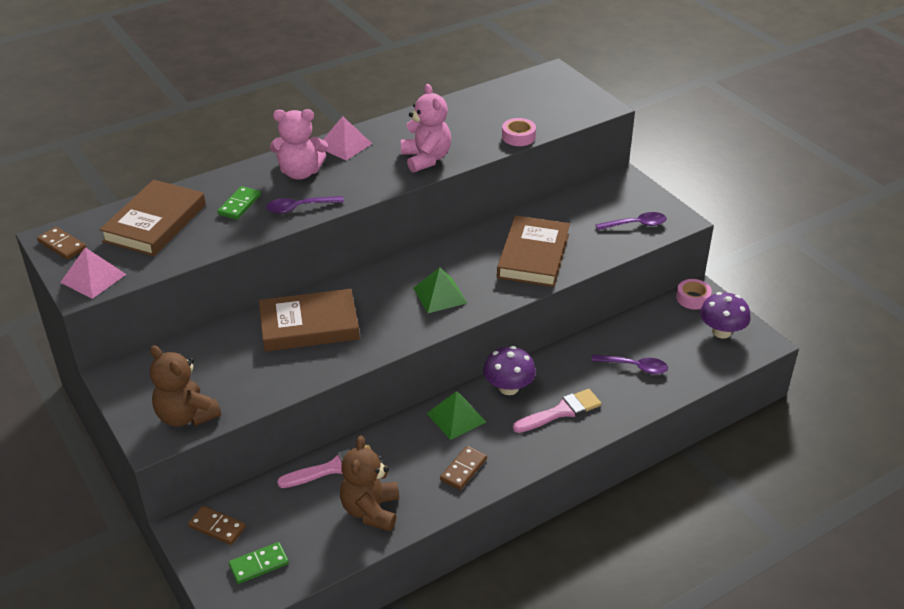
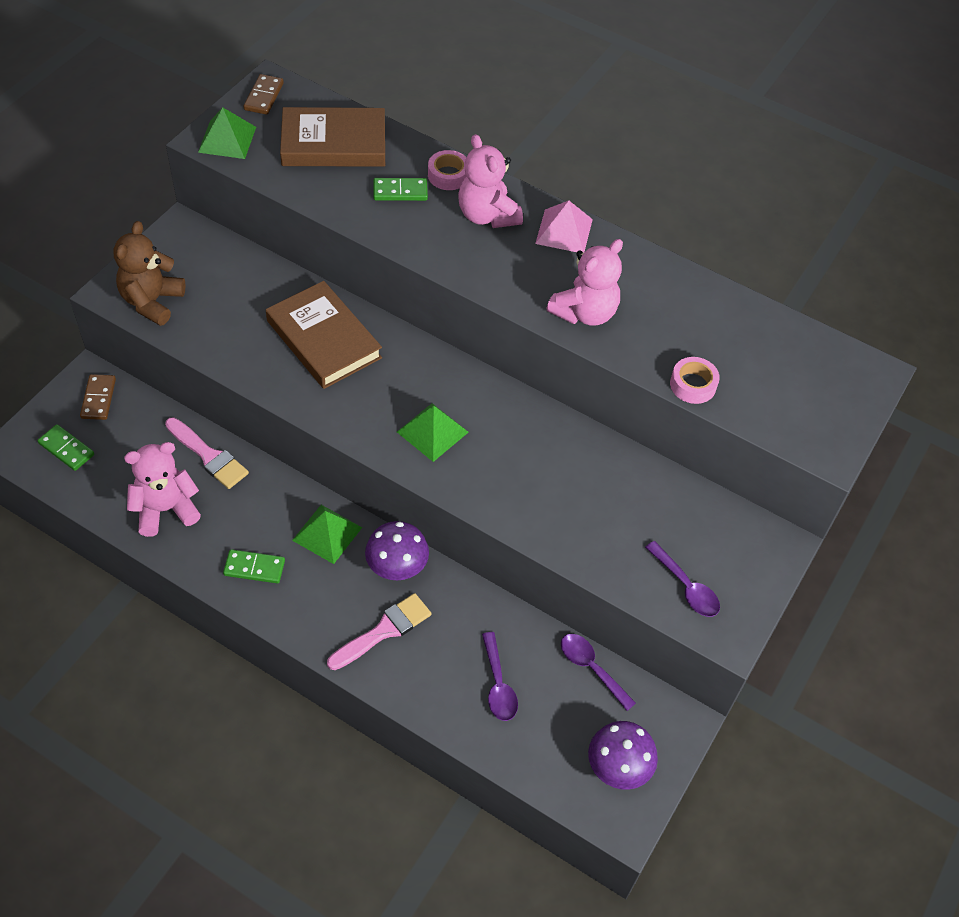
camera: 60 degrees right, 15 degrees up
pink pyramid [60,247,126,299] -> green pyramid [198,107,256,159]
purple spoon [266,196,344,214] -> purple spoon moved to [561,634,636,711]
brown teddy bear [340,435,399,531] -> pink teddy bear [124,442,201,537]
brown domino [440,446,487,490] -> green domino [223,549,285,584]
brown book [497,215,570,287] -> none
pink brush [513,389,601,433] -> pink brush turned 75 degrees counterclockwise [327,593,431,670]
pink tape [676,279,712,310] -> pink tape moved to [428,150,467,190]

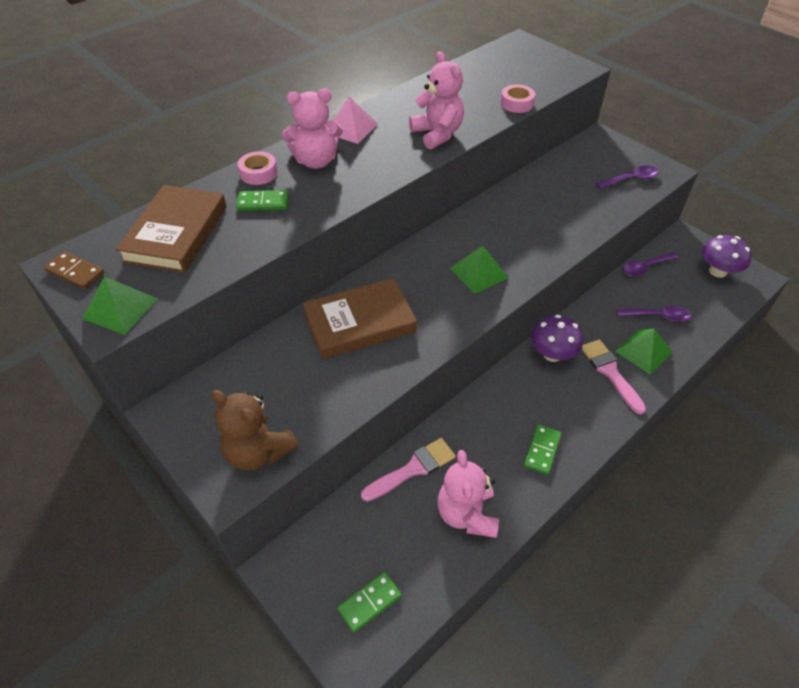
camera: 70 degrees left, 5 degrees down
brown domino [80,374,116,420] -> none
green pyramid [292,505,362,564] -> green pyramid moved to [615,329,672,374]
green domino [373,178,428,201] -> green domino turned 75 degrees clockwise [236,190,289,211]

